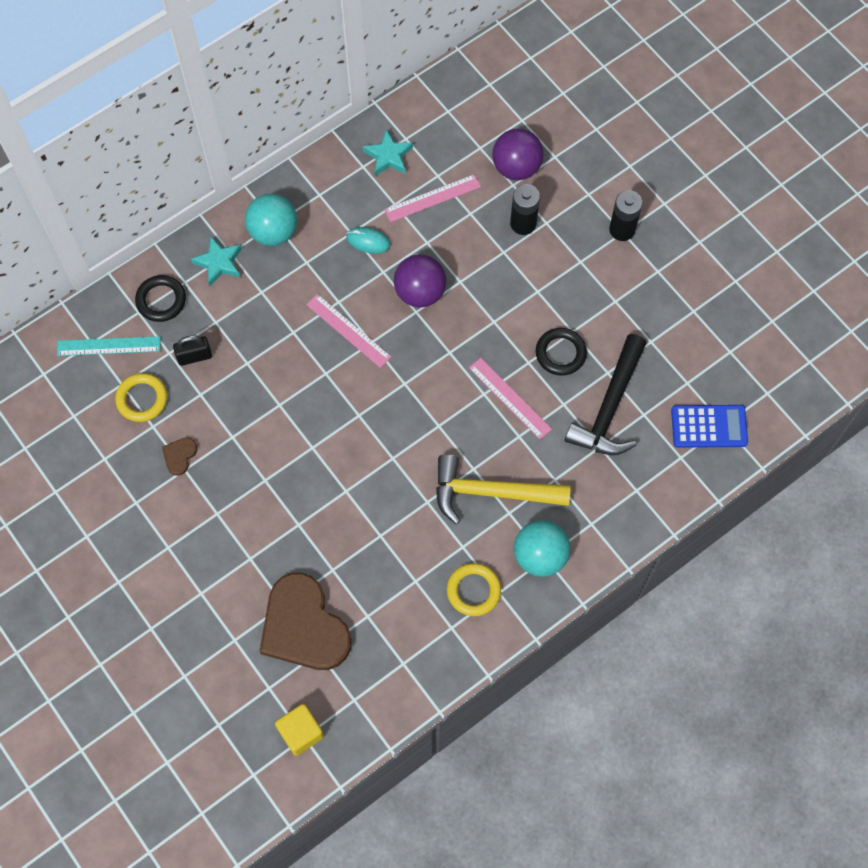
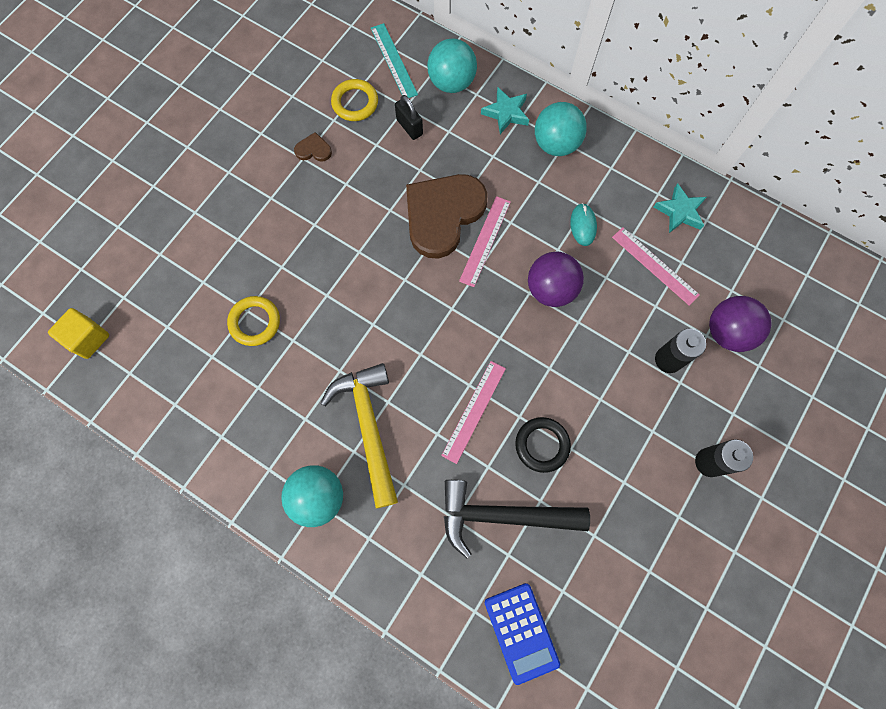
camera: 70 degrees right, 5 degrees up
black ring [135,275,186,322] -> turquoise ball [427,38,477,93]
brown heart [260,572,352,670] -> brown heart moved to [406,174,487,259]
yellow ring [447,563,501,616] -> yellow ring moved to [227,296,280,346]

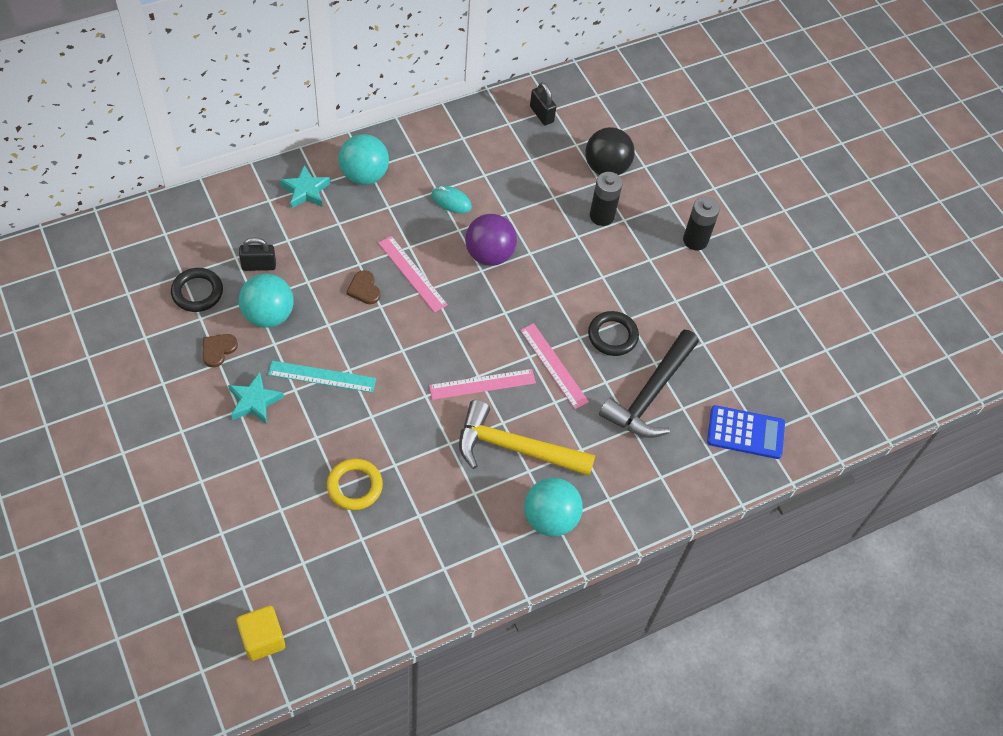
camera: 65 degrees left, 15 degrees down
yellow ring [331,79,378,121] -> black ring [171,268,223,312]
turquoise ruler [371,23,418,98] -> turquoise ruler moved to [268,361,376,393]
brown heart [406,174,487,259] -> brown heart [346,270,381,304], size x0.40
turquoise ball [427,38,477,93] -> turquoise ball moved to [239,274,294,328]
pink ruler [612,227,700,306] -> pink ruler moved to [429,369,536,400]
turquoise star [654,183,707,233] -> turquoise star moved to [228,372,284,424]
purple ball [709,296,772,352] -> black ball [585,127,635,175]
none -> black padlock [530,82,556,125]

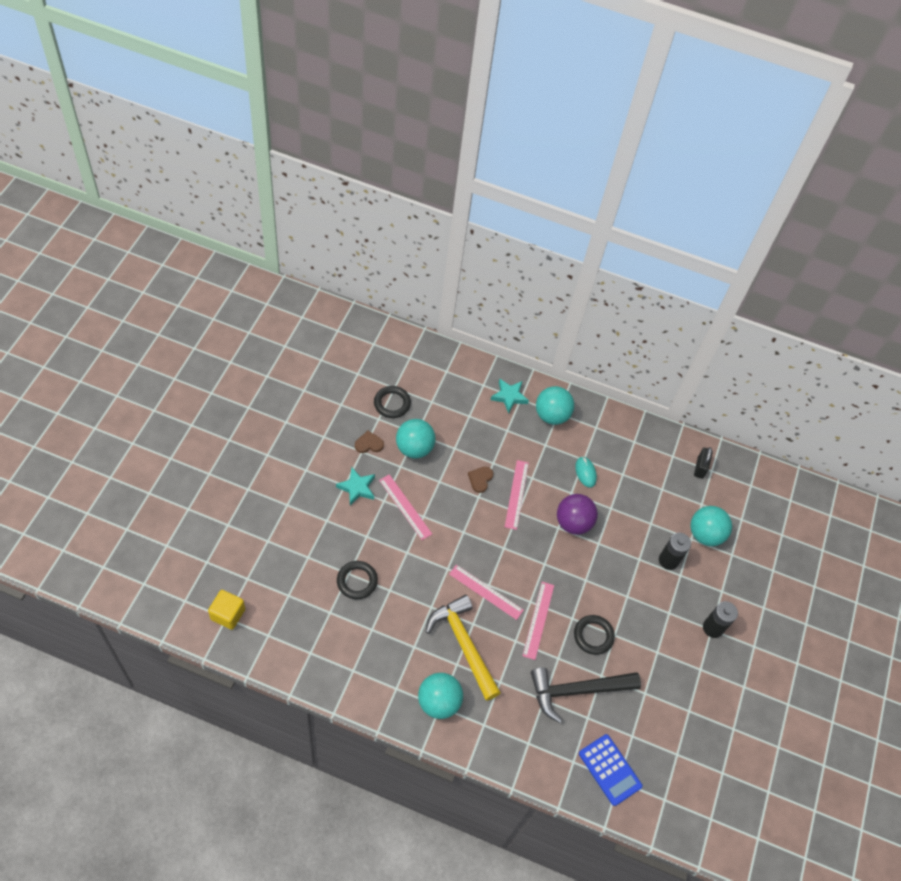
camera: 45 degrees right, 0 degrees up
black padlock [239,237,276,271] -> none
turquoise ruler [268,361,376,393] -> pink ruler [379,474,432,540]
yellow ring [327,459,383,510] -> black ring [337,561,378,599]
black ball [585,127,635,175] -> turquoise ball [690,506,732,546]

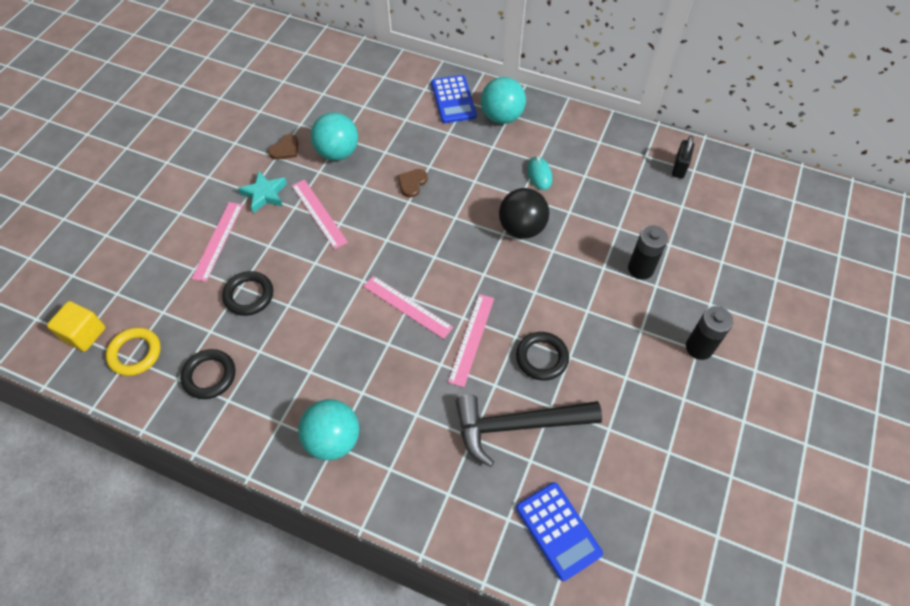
camera: 10 degrees right, 0 degrees up
brown heart [355,431,384,453] -> brown heart turned 135 degrees clockwise [268,134,298,160]
black ring [374,386,411,418] -> black ring moved to [180,349,235,399]
yellow hammer [426,595,501,701] -> none
turquoise star [491,379,529,414] -> blue calculator [431,75,477,123]
pink ruler [505,460,529,530] -> pink ruler moved to [191,202,243,282]
purple ball [557,494,598,535] -> black ball [499,188,549,239]
turquoise ball [690,506,732,546] -> none
none -> yellow ring [106,327,161,376]

